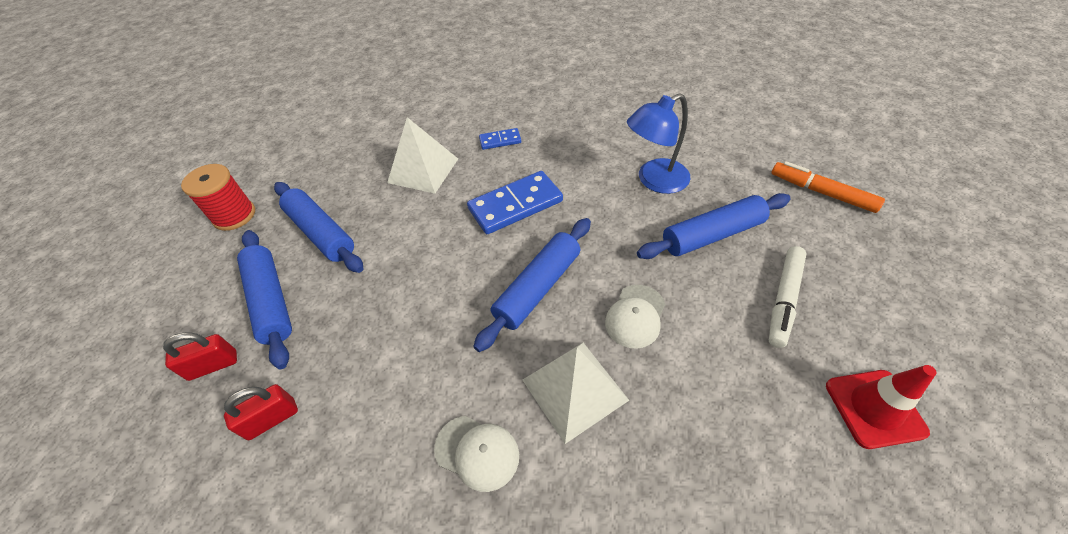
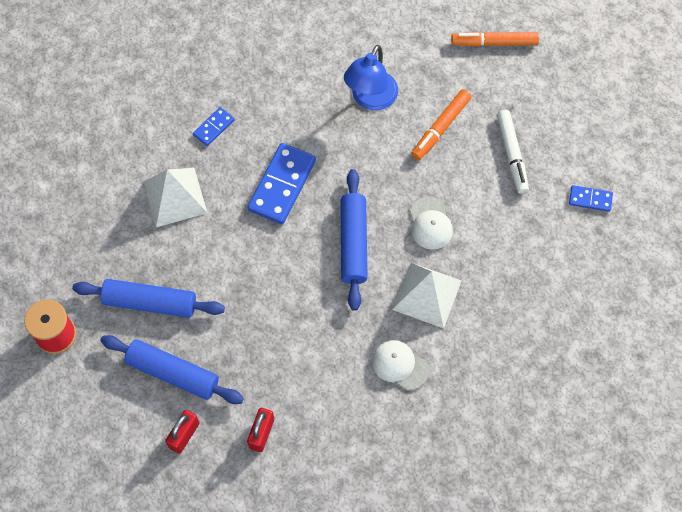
camera: 40 degrees left, 15 degrees up
white cap [434,416,519,492] -> white cap turned 135 degrees counterclockwise [372,340,429,390]
blue rolling pin [637,193,791,259] -> orange marker [411,89,472,160]
red traffic cone [826,365,937,449] -> blue domino [569,185,613,212]

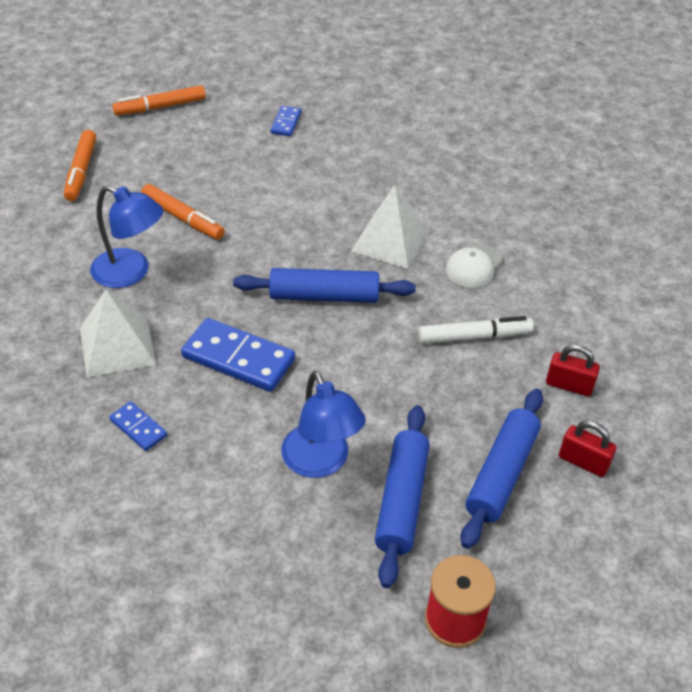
camera: 90 degrees left, 20 degrees down
white pyramid [144,168,207,227] -> white pyramid moved to [80,290,156,378]
white cap [410,197,453,250] -> none
white marker [497,110,529,194] -> white marker moved to [418,316,534,344]
none -> orange marker [112,85,206,115]
none -> blue lamp [281,371,366,478]

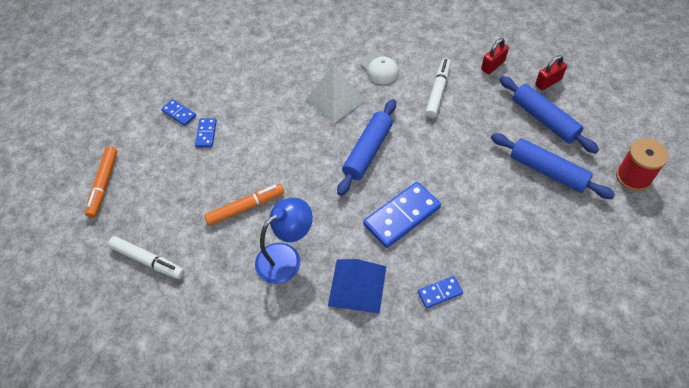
camera: 60 degrees left, 10 degrees up
orange marker [64,130,96,201] -> white marker [108,236,185,279]
white pyramid [80,290,156,378] -> blue pyramid [328,259,386,314]
blue lamp [281,371,366,478] -> none
none -> blue domino [195,118,217,147]

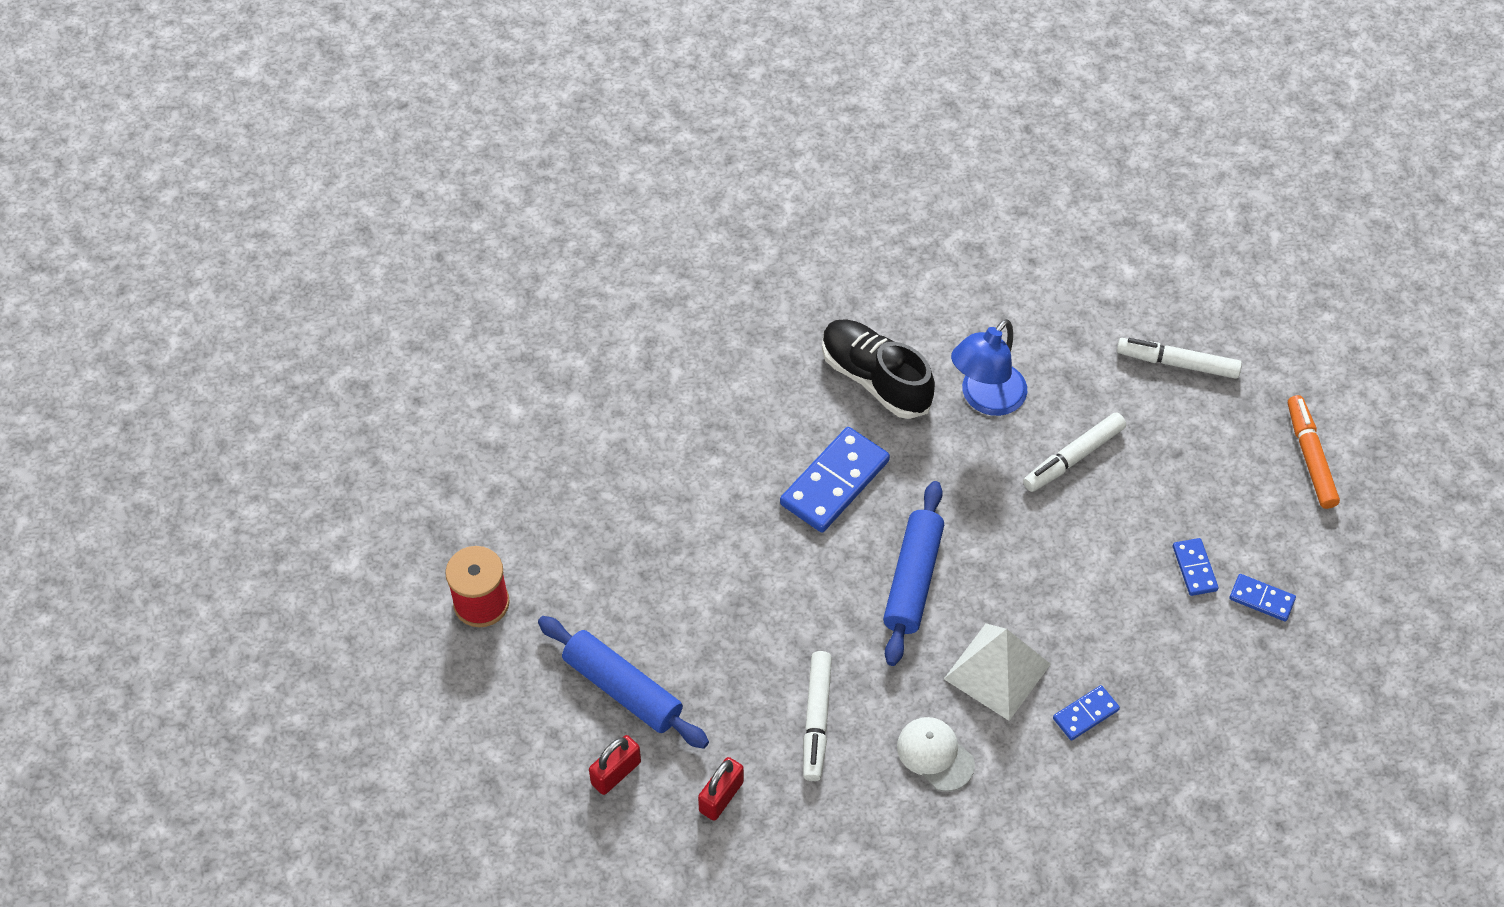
camera: 165 degrees right, 0 degrees up
orange marker [204,184,284,226] -> white marker [1023,412,1126,492]
blue pyramid [328,259,386,314] -> black shoe [822,319,935,419]
blue domino [418,276,463,308] -> blue domino moved to [1053,685,1120,741]
blue rolling pin [491,133,615,199] -> none

